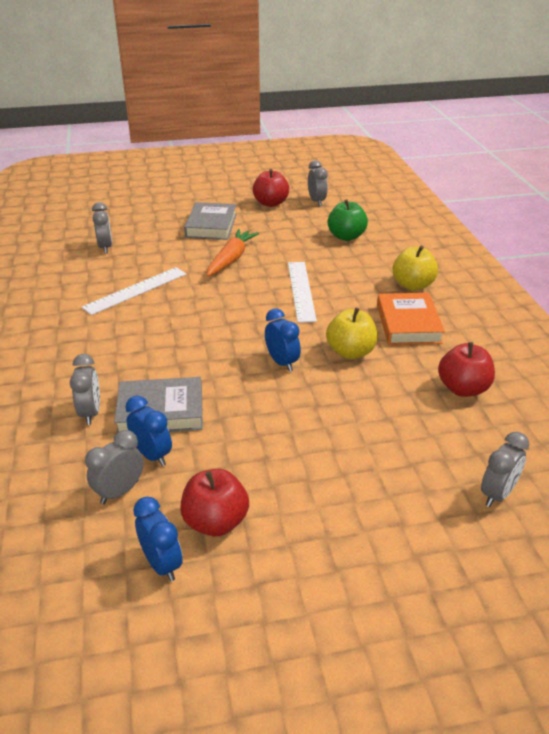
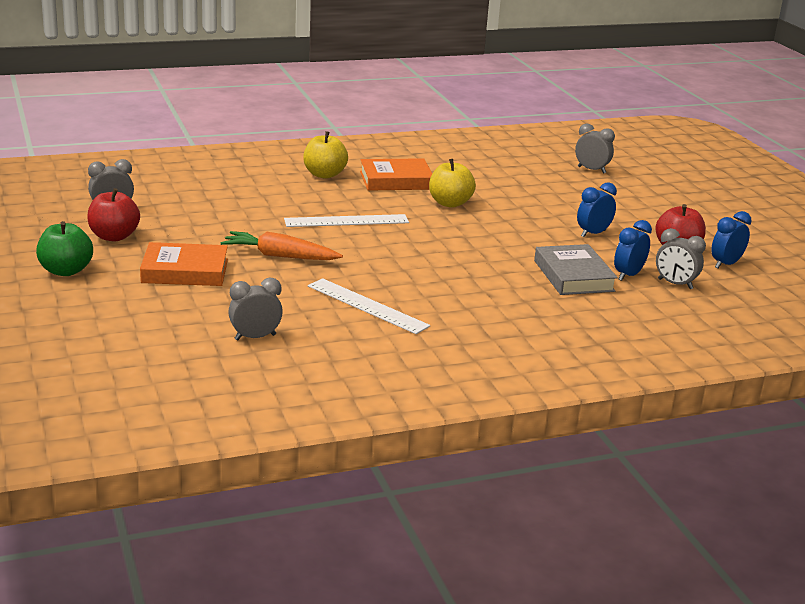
camera: 100 degrees left, 10 degrees down
grey clock [70,354,100,425] -> none
grey book [184,202,237,240] -> orange book [140,242,228,286]
blue clock [265,308,301,372] -> blue clock moved to [577,182,617,237]
green apple [328,199,368,241] -> green apple moved to [36,221,93,276]
red apple [438,342,495,397] -> none

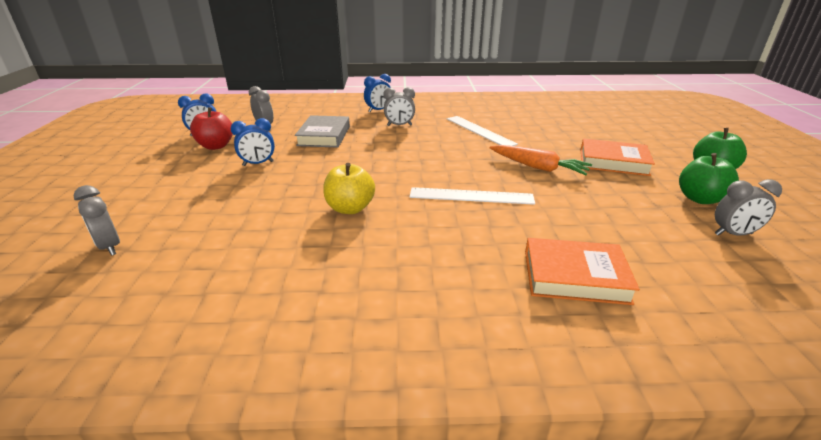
camera: 160 degrees left, 5 degrees up
red apple [87,188,140,241] -> green apple [679,153,739,204]
grey clock [228,278,283,340] -> grey clock moved to [383,87,415,126]
yellow apple [303,131,348,179] -> none
orange book [360,158,432,191] -> orange book moved to [525,238,640,305]
blue clock [614,220,652,281] -> blue clock moved to [364,74,391,112]

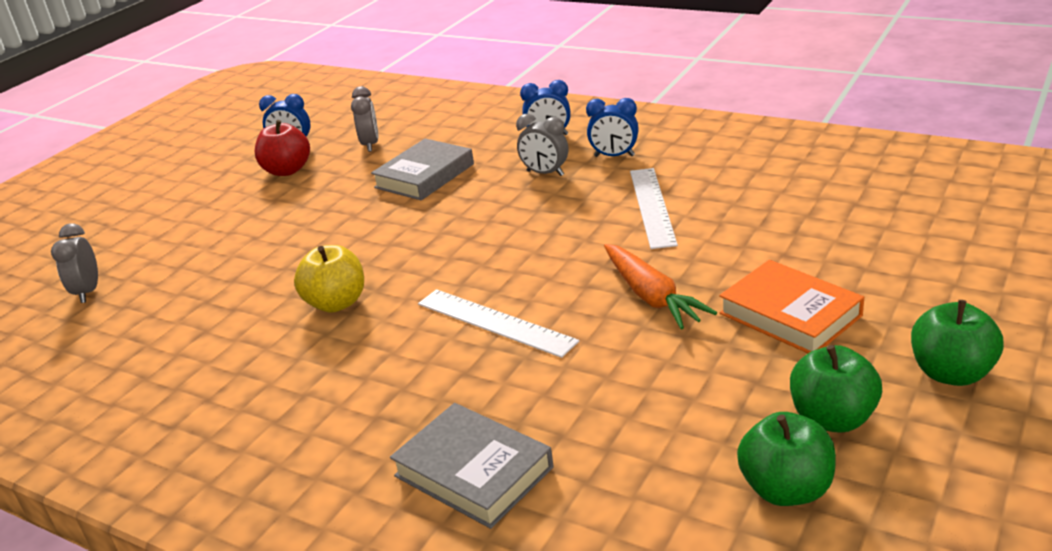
camera: 35 degrees right, 0 degrees up
blue clock [230,118,275,166] -> blue clock moved to [586,98,639,157]
orange book [525,238,640,305] -> grey book [390,403,554,529]
grey clock [715,179,782,236] -> green apple [737,412,836,506]

